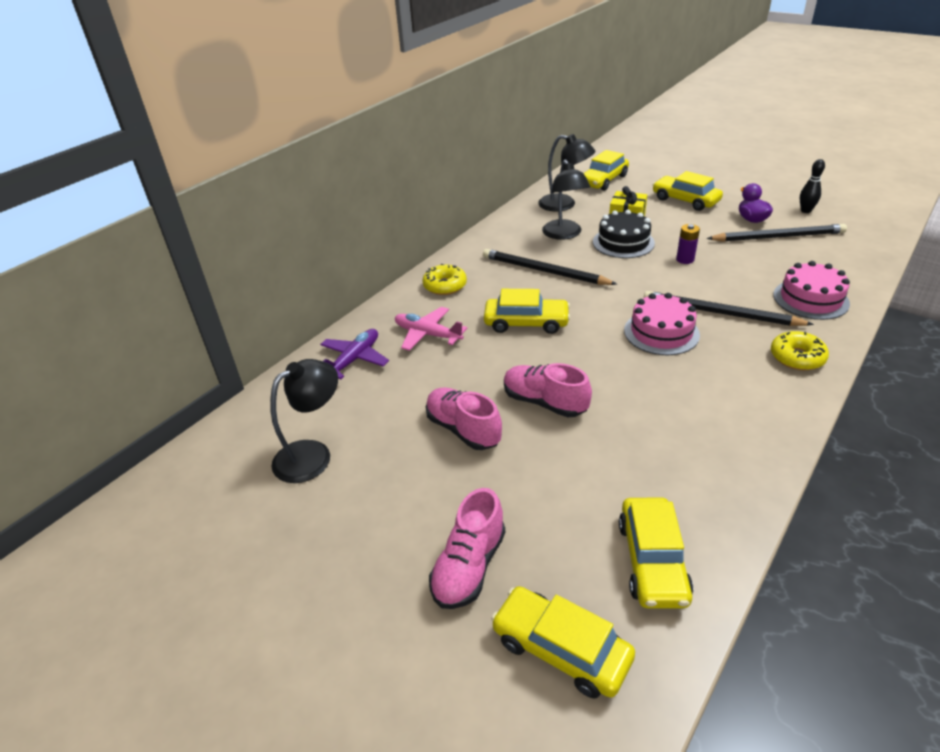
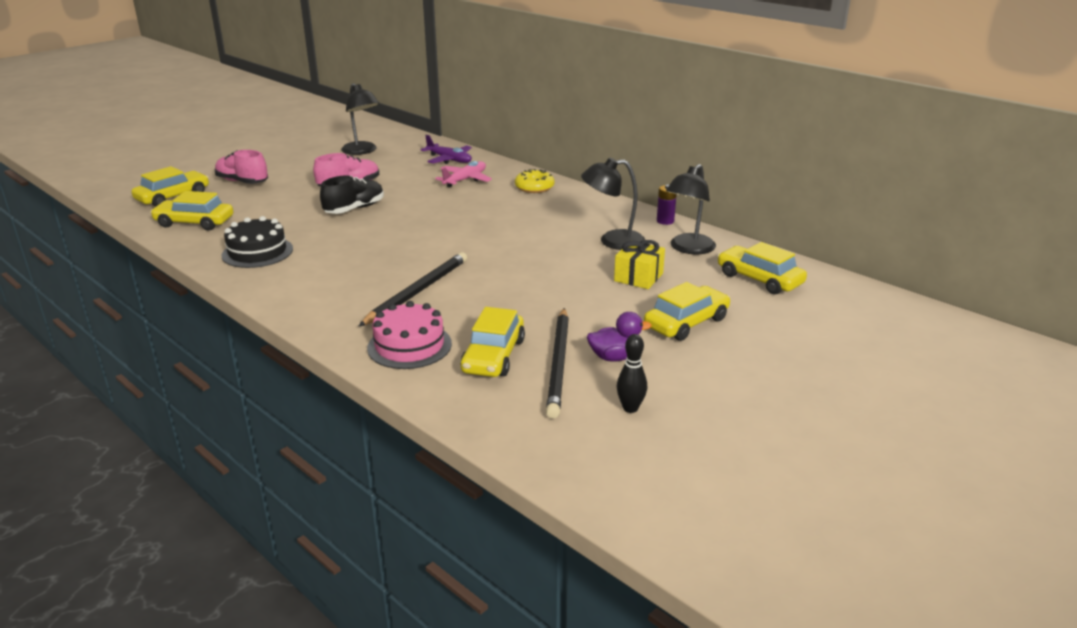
camera: 95 degrees right, 10 degrees down
black pencil [483,249,617,285] -> none
yellow car [484,289,570,334] -> yellow car moved to [460,307,525,377]
pink shoe [504,363,592,417] -> black shoe [320,175,384,214]
black cake [593,210,655,258] -> black cake moved to [222,216,293,268]
pink cake [624,293,700,355] -> none
purple battery [676,224,700,264] -> purple battery moved to [657,185,677,225]
yellow donut [771,331,829,370] -> none

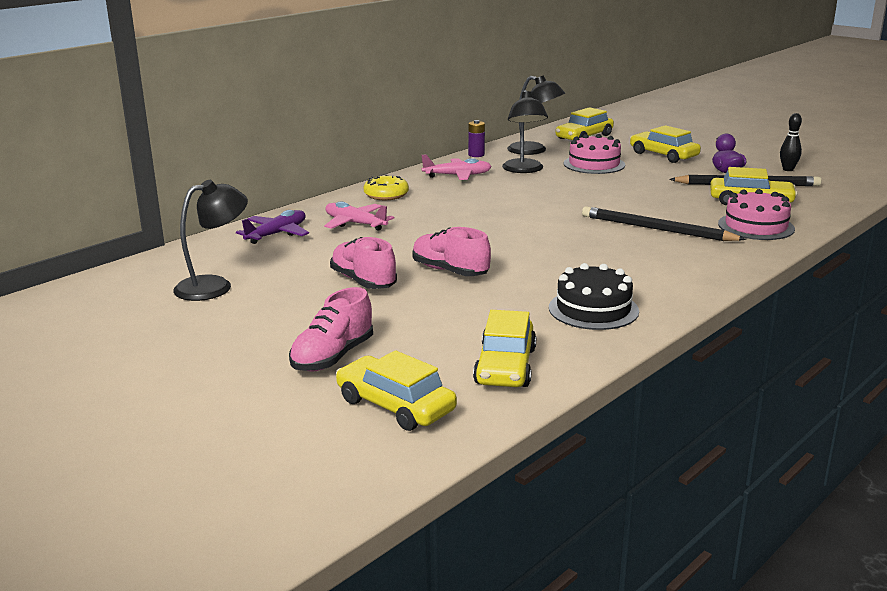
camera: 90 degrees left, 5 degrees down
black shoe [320,175,384,214] -> pink shoe [412,227,491,276]
yellow gift [614,240,665,289] -> pink cake [564,134,625,174]
none -> pink plane [422,155,492,180]

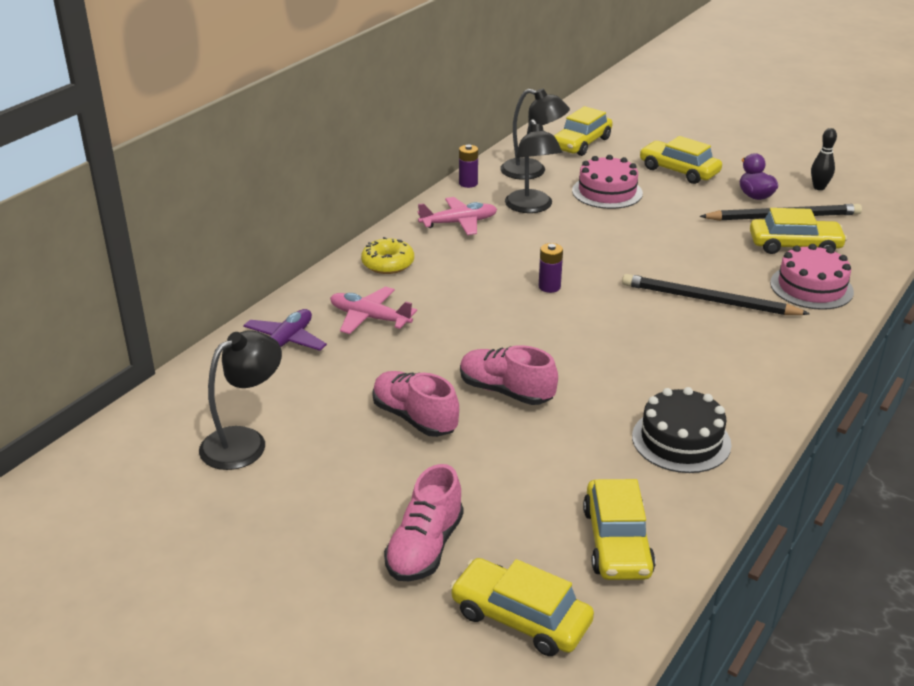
camera: 10 degrees left, 10 degrees up
none -> purple battery [539,243,563,293]

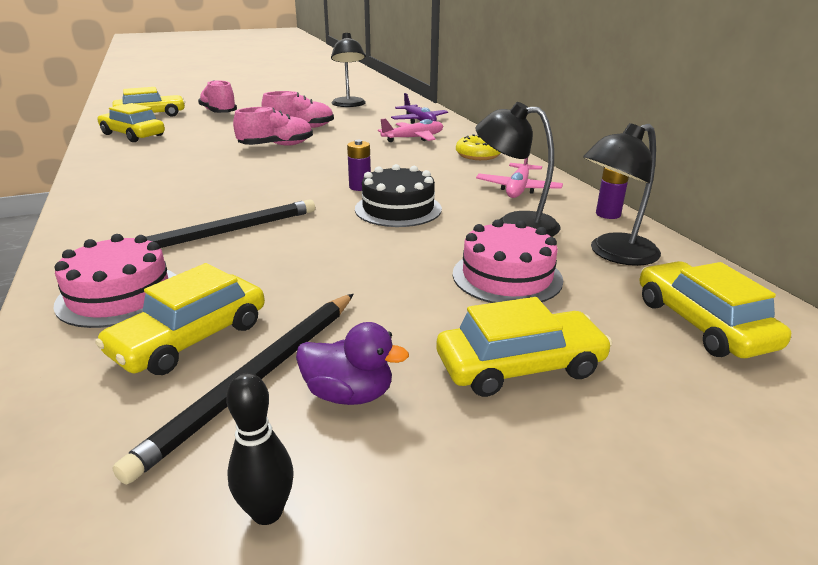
camera: 125 degrees right, 5 degrees down
black cake [632,387,732,473] -> black cake moved to [355,164,442,227]

